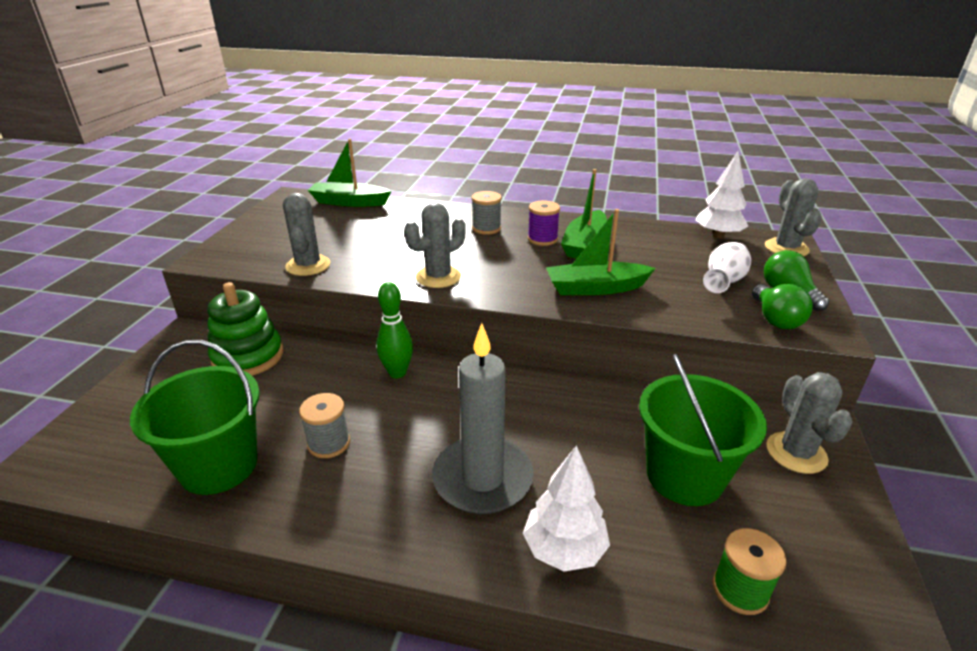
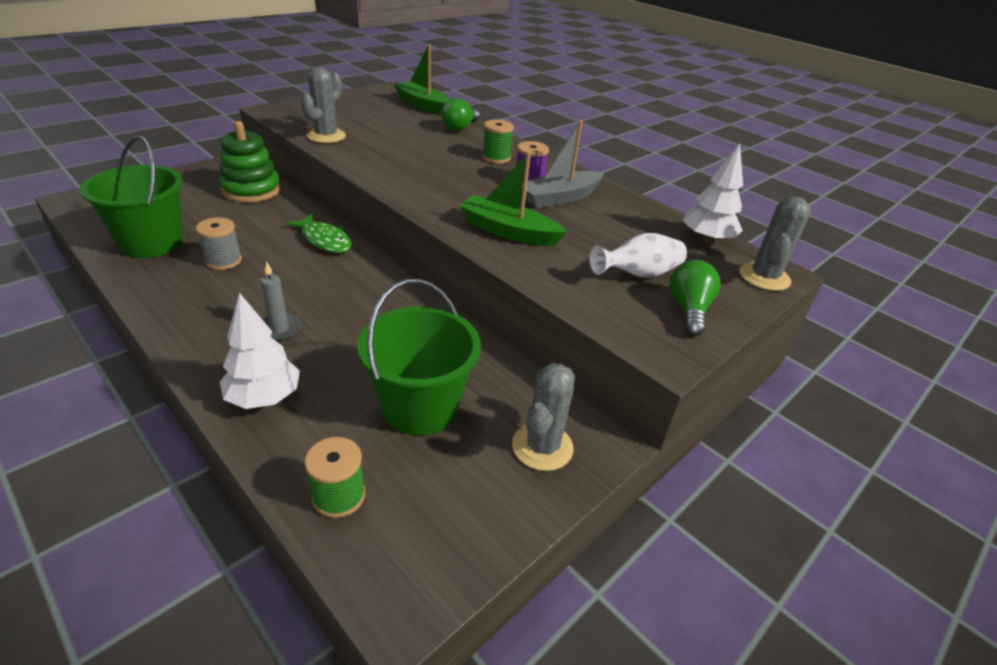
camera: 30 degrees right, 5 degrees up
green bowling pin [376,282,413,378] -> green fish [285,214,352,253]
grey cactus [404,202,466,288] -> none
grey candle [432,323,534,514] -> grey candle [260,262,302,341], size x0.49
grey spool [471,191,502,235] -> green spool [482,120,514,164]
green boat [561,169,607,259] -> grey boat [521,120,604,208]
green light bulb [752,284,813,329] -> green light bulb moved to [441,98,480,131]

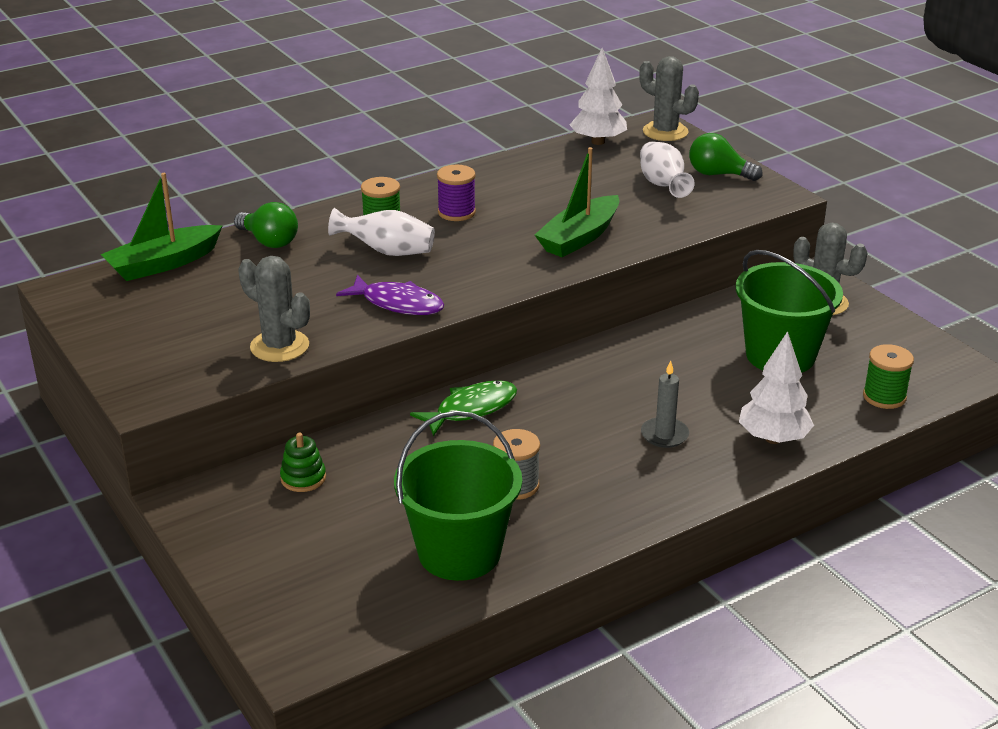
camera: 75 degrees left, 5 degrees down
green stacking toy [219,121,281,203] -> green stacking toy [280,433,326,492], size x0.50
grey boat [521,120,604,208] -> none
none -> white vase [328,208,435,256]
none -> purple fish [336,275,444,315]

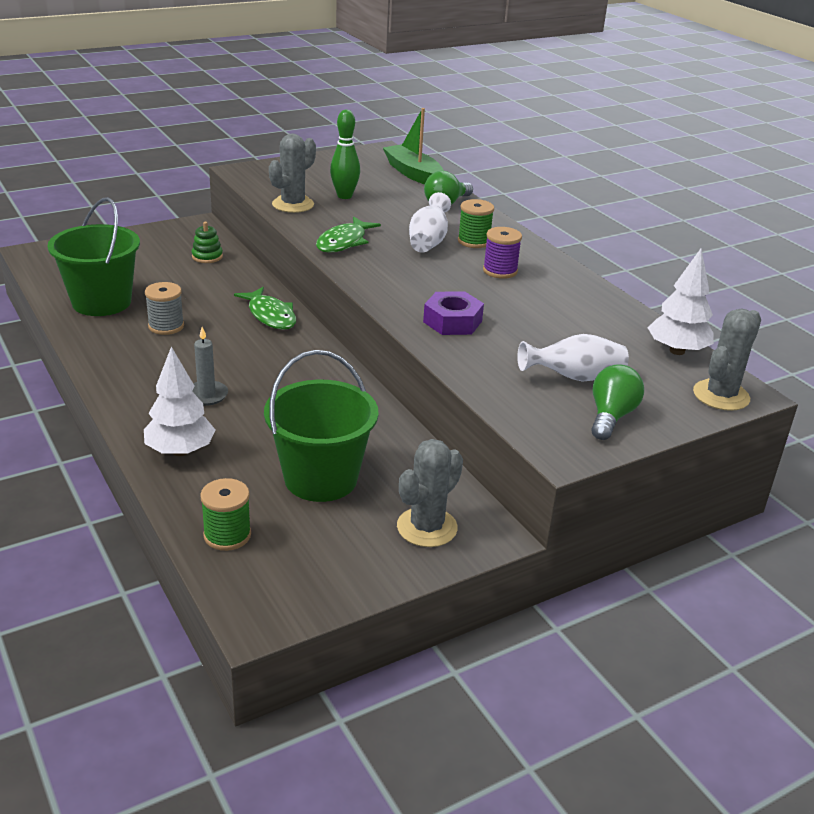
camera: 90 degrees right, 0 degrees up
purple fish [336,275,444,315] -> green fish [316,216,381,253]
green boat [535,147,619,257] -> purple nut [423,291,484,335]
none -> green bowling pin [330,110,360,199]

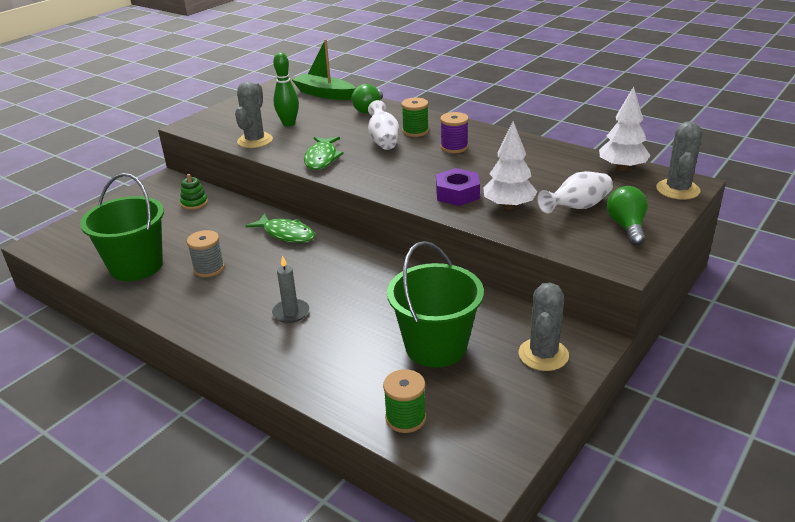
camera: 20 degrees left, 0 degrees up
white tree [144,347,215,456] -> white tree moved to [483,121,537,210]

